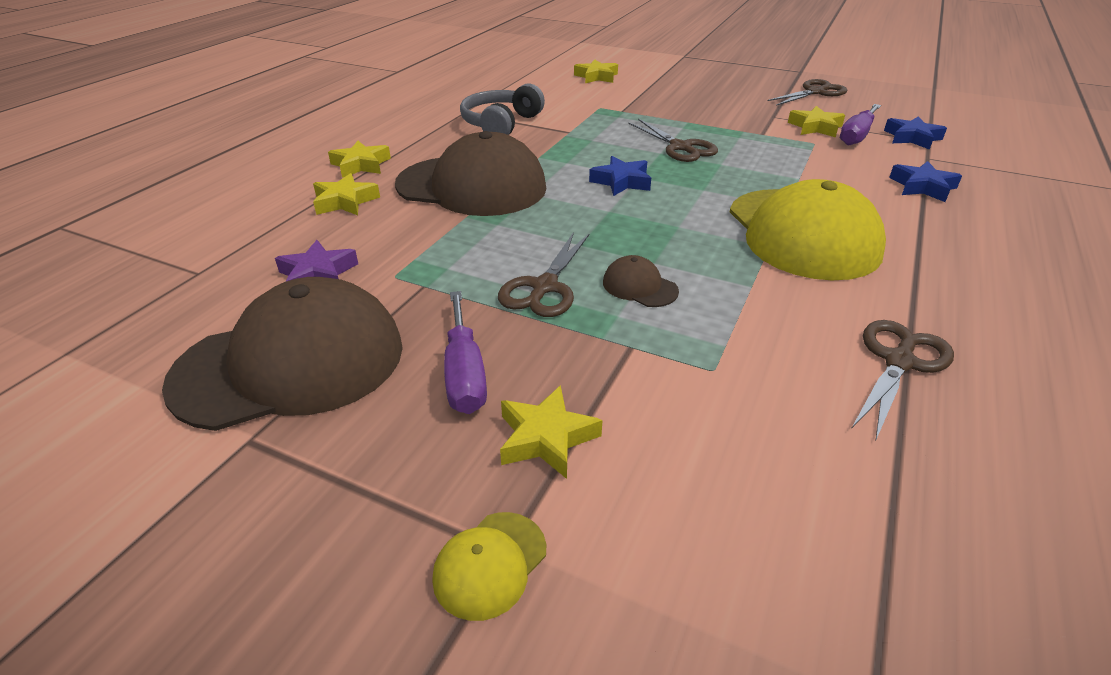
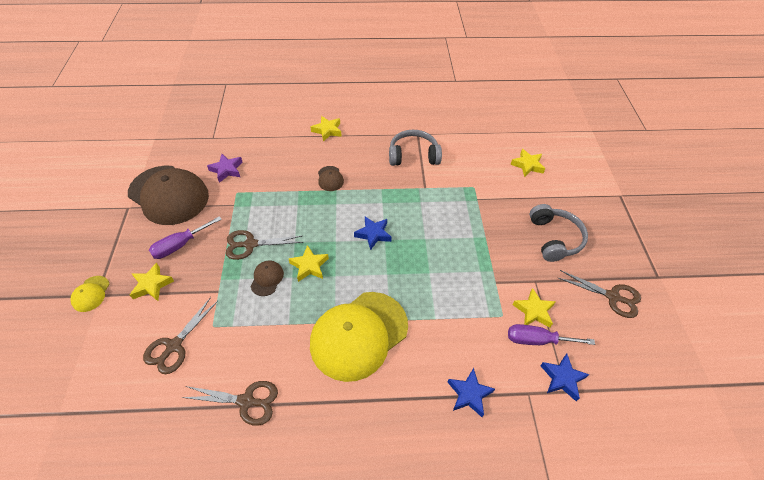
camera: 60 degrees right, 15 degrees up
yellow star [313,173,380,215] -> yellow star moved to [289,245,329,282]
brown cap [395,131,547,216] -> brown cap [318,166,344,191], size x0.41
yellow cap [432,512,546,621] -> yellow cap turned 90 degrees counterclockwise [71,276,109,312]
brown scissors [628,119,718,162] -> brown scissors moved to [143,297,218,374]
none -> grey headphones [529,204,588,262]

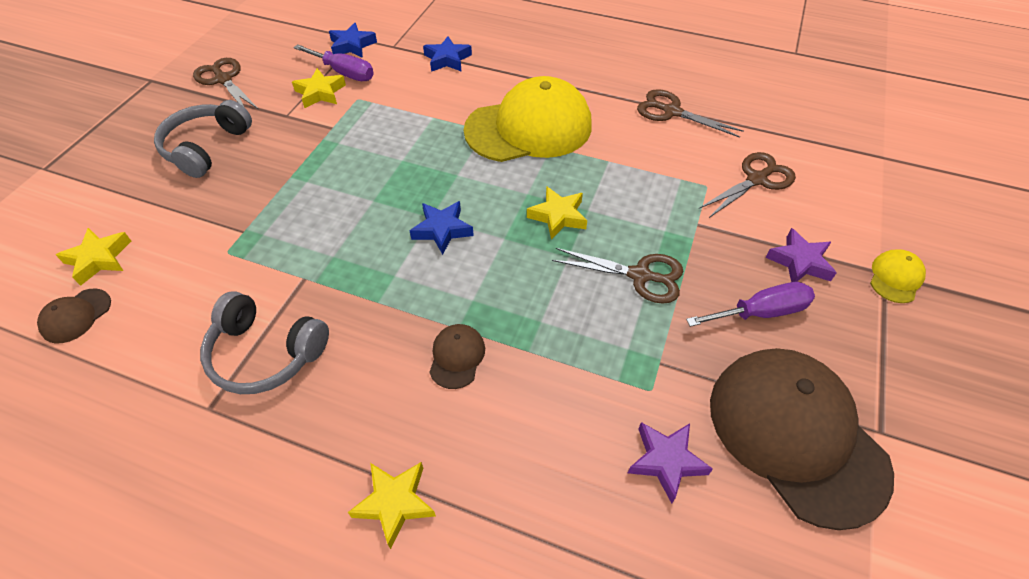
camera: 155 degrees left, 0 degrees up
yellow star [130,263,174,301] -> purple star [765,228,837,282]
brown cap [251,260,284,296] -> brown cap moved to [37,288,111,344]

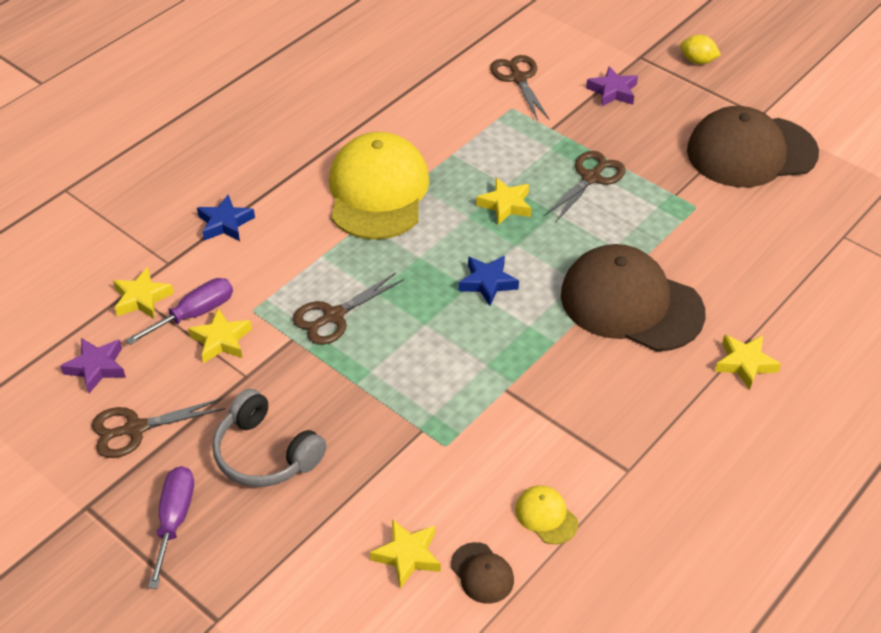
camera: 70 degrees left, 5 degrees down
grey headphones [200,291,329,394] -> none
blue star [329,23,377,58] -> yellow star [113,267,174,319]
brown cap [429,324,485,389] -> brown cap [561,244,706,352], size x2.44
purple star [628,422,713,504] -> purple star moved to [60,338,126,393]
brown scissors [637,89,744,138] -> brown scissors moved to [293,272,404,345]
purple screwdriver [686,282,815,327] -> purple screwdriver moved to [148,466,194,589]
yellow cap [870,249,926,303] -> yellow cap moved to [515,485,578,544]
none -> yellow lemon [680,35,721,64]

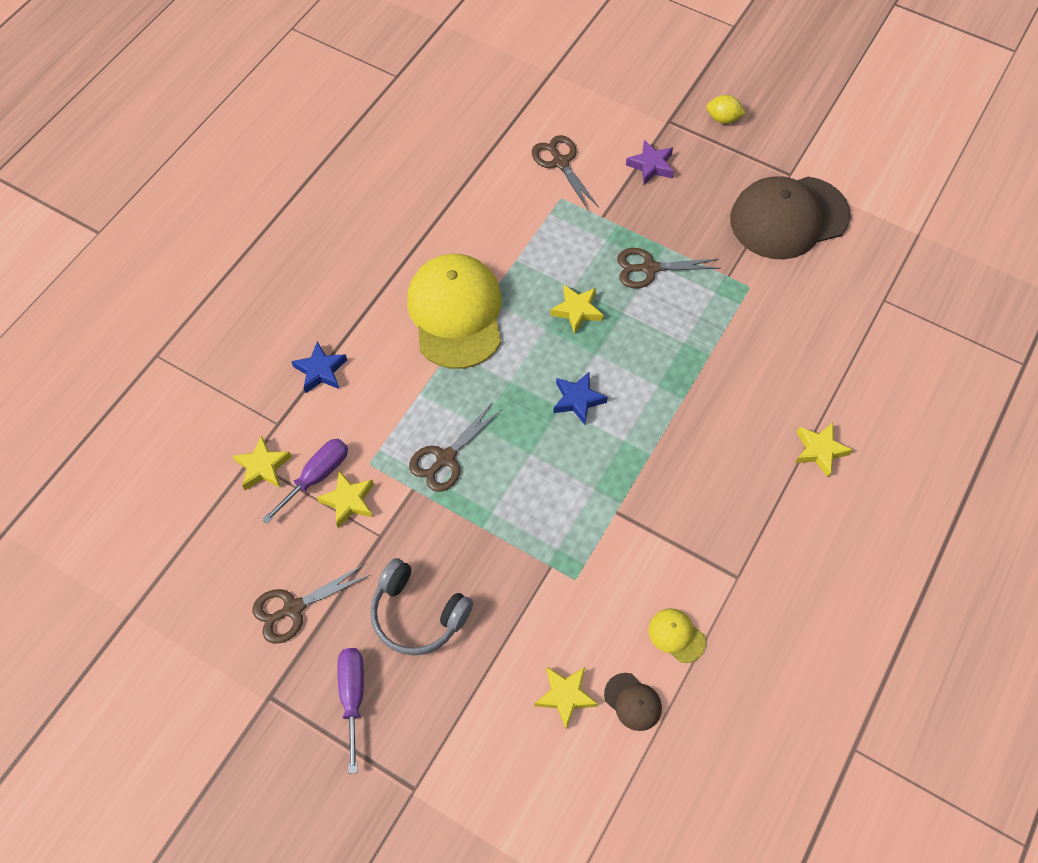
camera: 10 degrees left, 15 degrees up
purple star [60,338,126,393] -> none
brown scissors [545,151,626,222] -> brown scissors turned 120 degrees counterclockwise [617,248,721,288]
brown cap [561,244,706,352] -> none

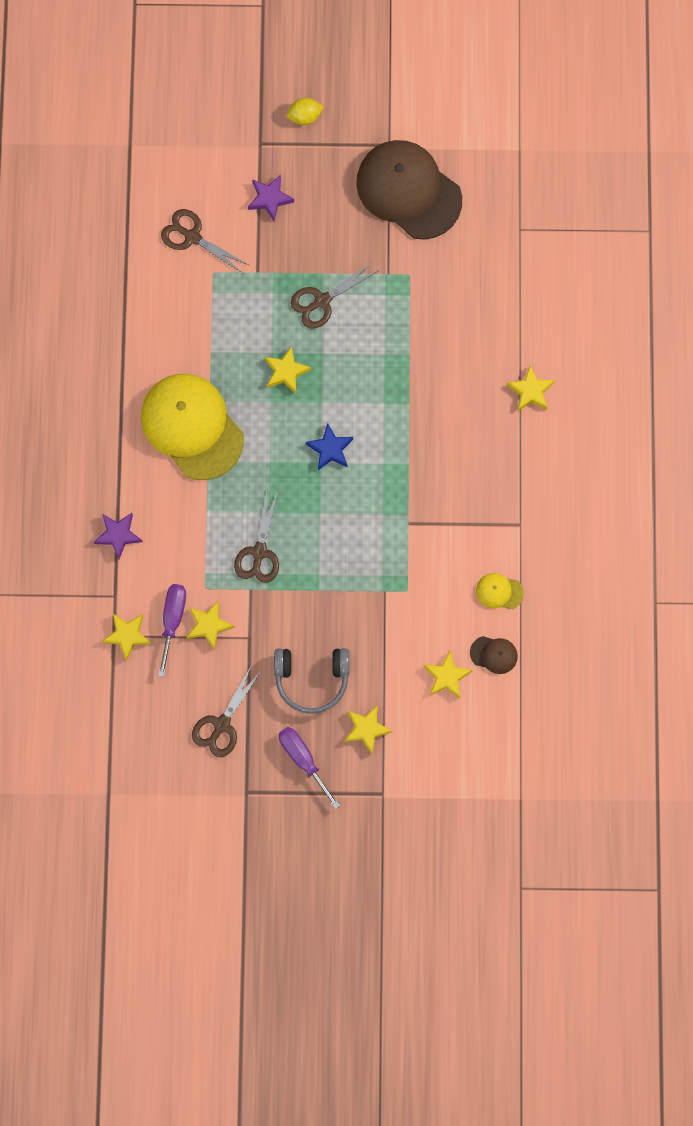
camera: 30 degrees left, 15 degrees up
blue star [291,341,347,393] -> purple star [94,513,143,559]
brown cap [730,176,851,260] -> brown cap turned 90 degrees clockwise [356,140,462,240]
none -> yellow star [344,705,393,754]

